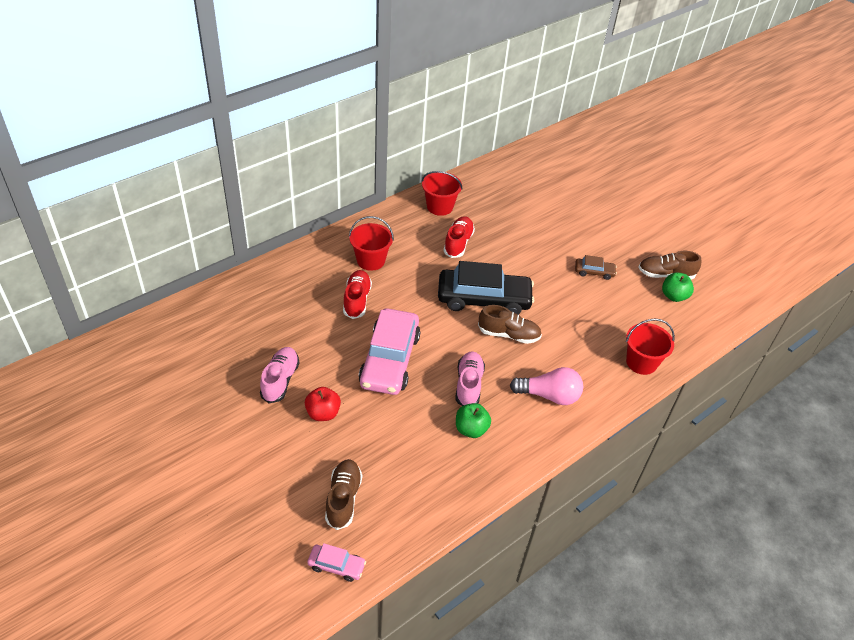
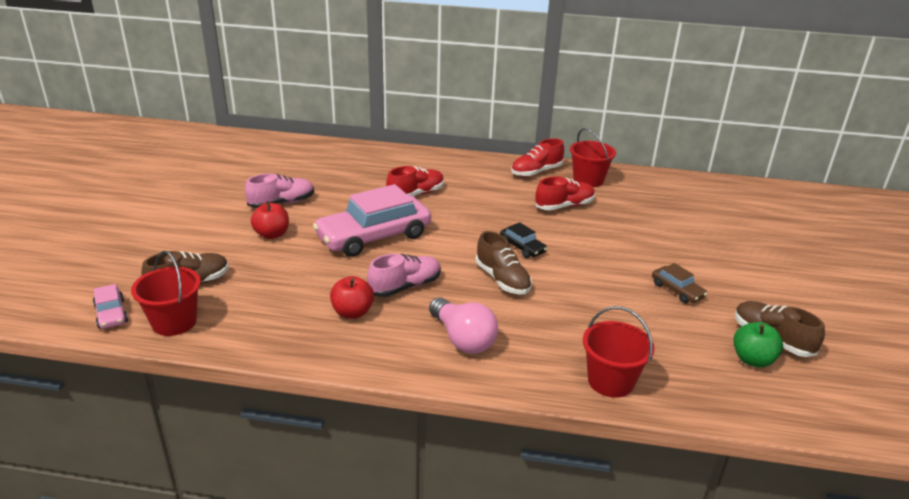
camera: 50 degrees right, 15 degrees down
red bucket [349,216,394,271] -> red bucket moved to [131,251,201,336]
black car [438,261,534,315] -> black car [500,222,547,258], size x0.45
green apple [456,403,491,438] -> red apple [330,276,374,319]
none -> red shoe [511,139,564,177]

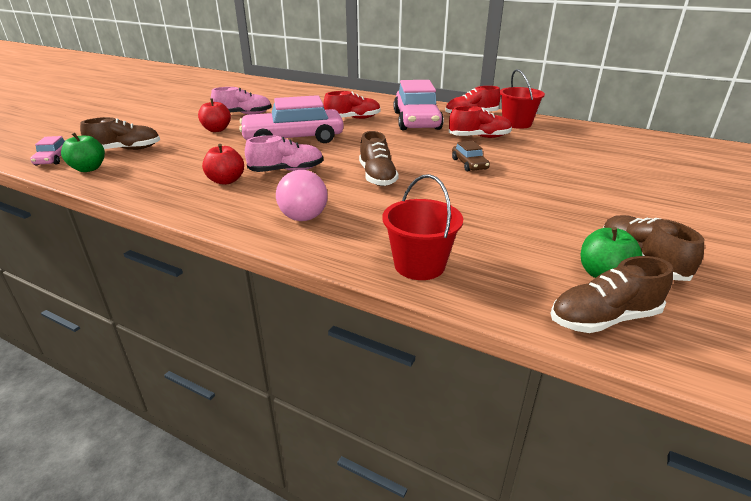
camera: 20 degrees right, 0 degrees up
red bucket [131,251,201,336] -> green apple [61,133,105,172]
black car [500,222,547,258] -> none
brown car [652,263,707,303] -> brown car moved to [452,141,490,172]
none -> pink car [394,80,444,130]
none -> brown shoe [550,256,673,333]

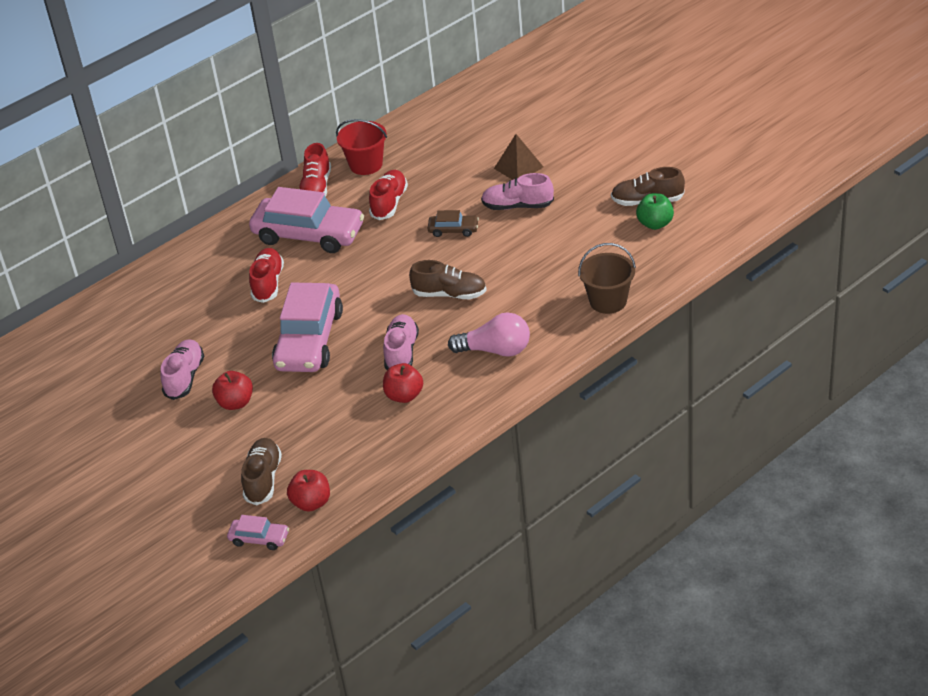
camera: 65 degrees left, 10 degrees up
green apple [61,133,105,172] -> red apple [287,470,330,512]
red bucket [383,174,463,280] -> brown bucket [578,243,636,314]
brown shoe [550,256,673,333] -> none
none -> pink shoe [481,173,554,210]
none -> brown pyramid [494,134,543,180]

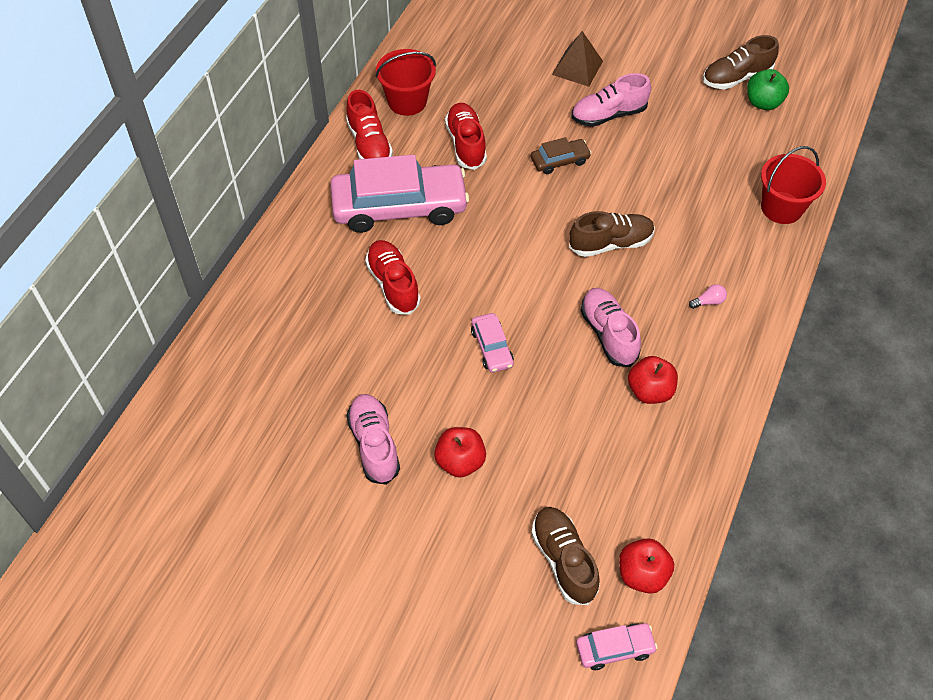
camera: 30 degrees left, 15 degrees up
pink car [272,283,343,372] -> pink car [471,313,514,373], size x0.45
pink light bulb [448,312,530,357] -> pink light bulb [689,284,727,309], size x0.40
brown bucket [578,243,636,314] -> red bucket [761,146,826,224]

